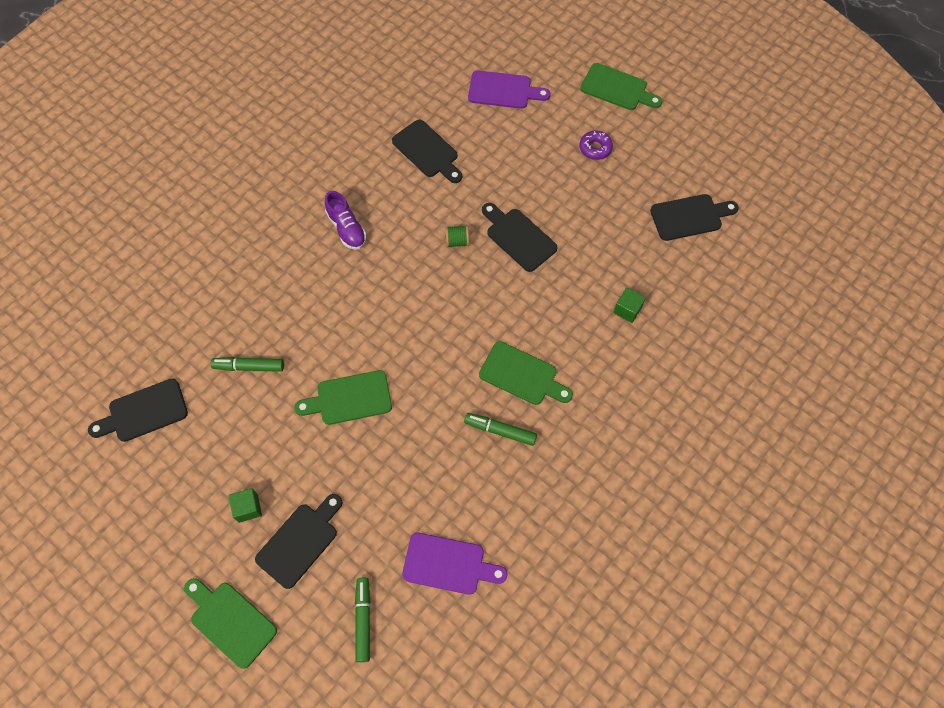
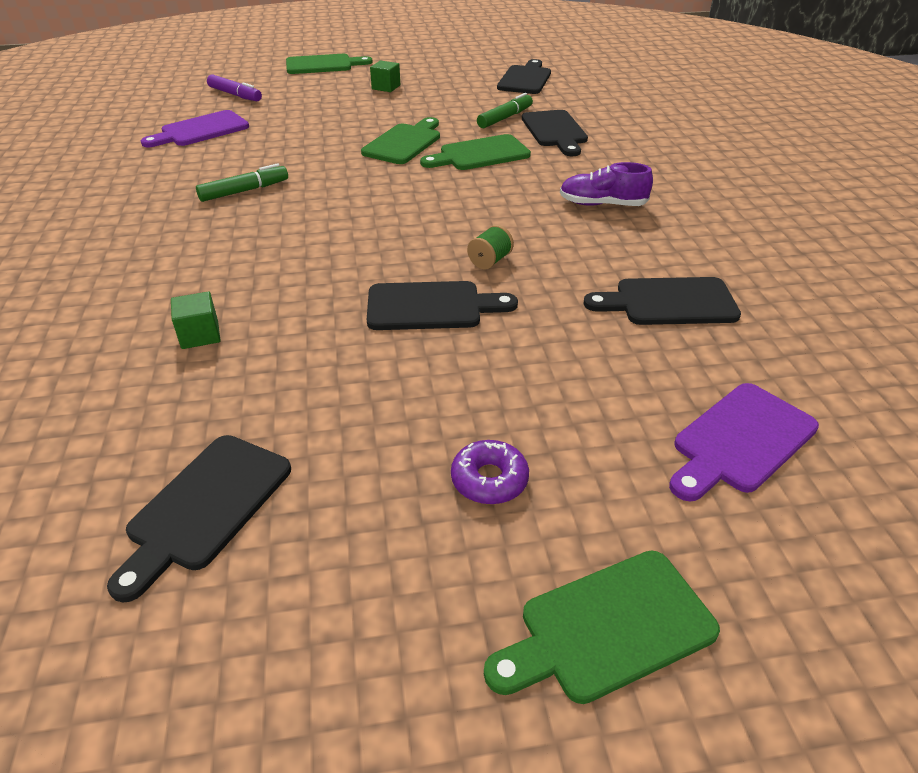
camera: 130 degrees right, 25 degrees down
black cutting board [255,494,342,589] -> black cutting board moved to [522,110,588,156]
green marker [355,578,370,662] -> purple marker [207,74,262,101]
green cutting board [479,341,573,405] -> green cutting board moved to [420,134,531,170]

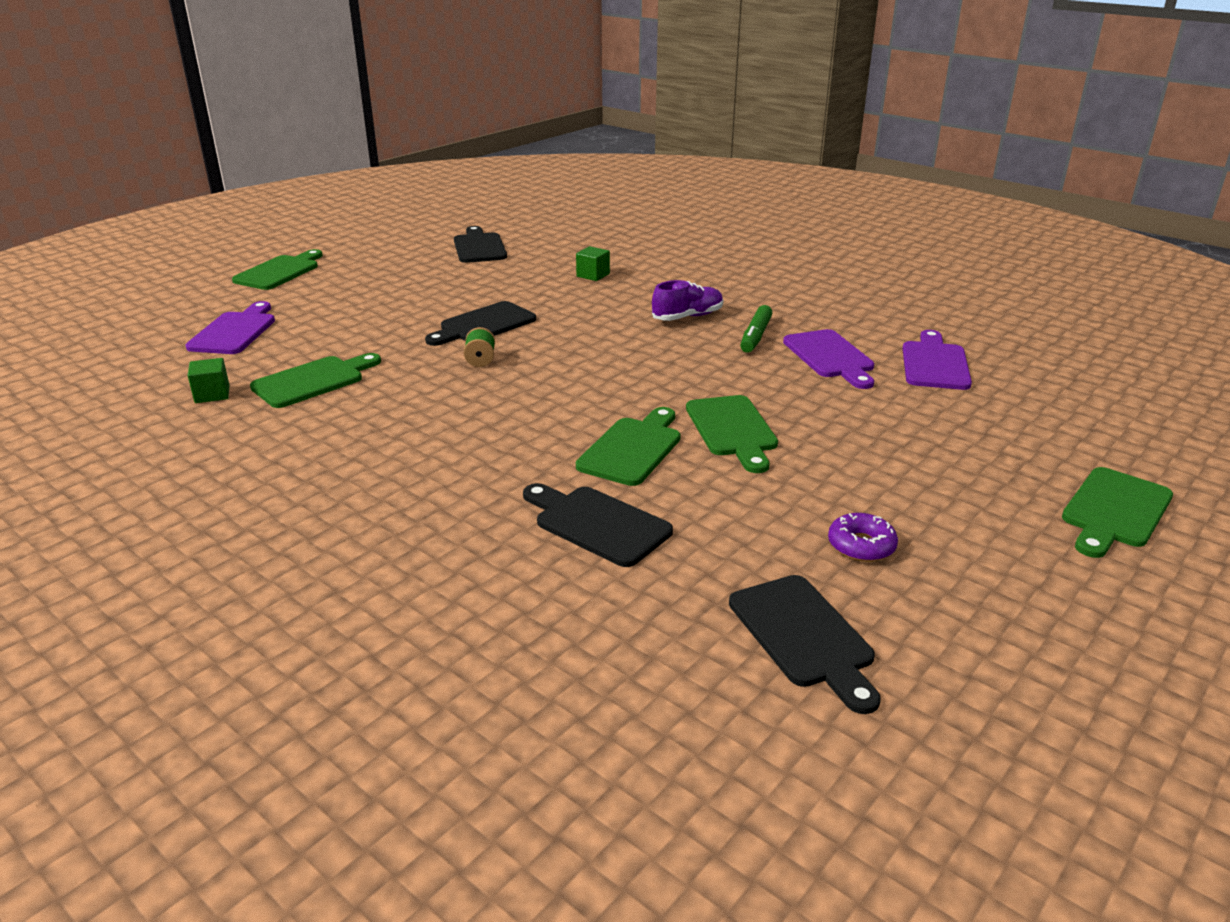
camera: 140 degrees right, 10 degrees down
purple marker [207,74,262,101] -> none
green cube [370,60,400,92] -> green cube moved to [188,358,229,403]
purple donut [451,440,529,505] -> purple donut moved to [828,513,898,562]
green marker [477,93,533,128] -> none
purple shoe [560,162,653,206] -> purple shoe moved to [652,280,723,321]
black cutting board [584,277,741,325] -> green cutting board [250,353,381,408]
none -> purple cutting board [783,329,874,389]

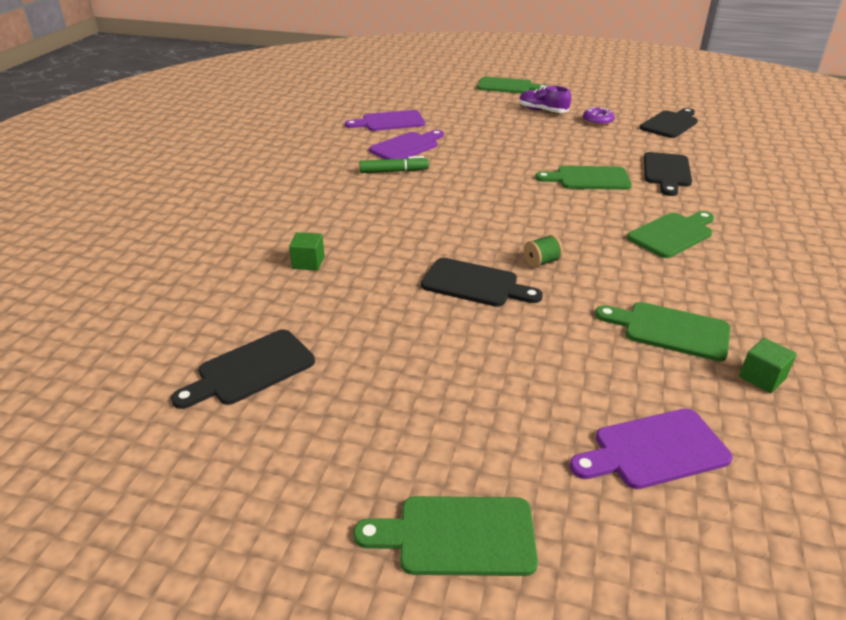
camera: 115 degrees left, 5 degrees up
purple shoe [652,280,723,321] -> purple shoe moved to [519,86,571,113]
green cutting board [686,395,778,473] -> green cutting board moved to [627,211,714,258]

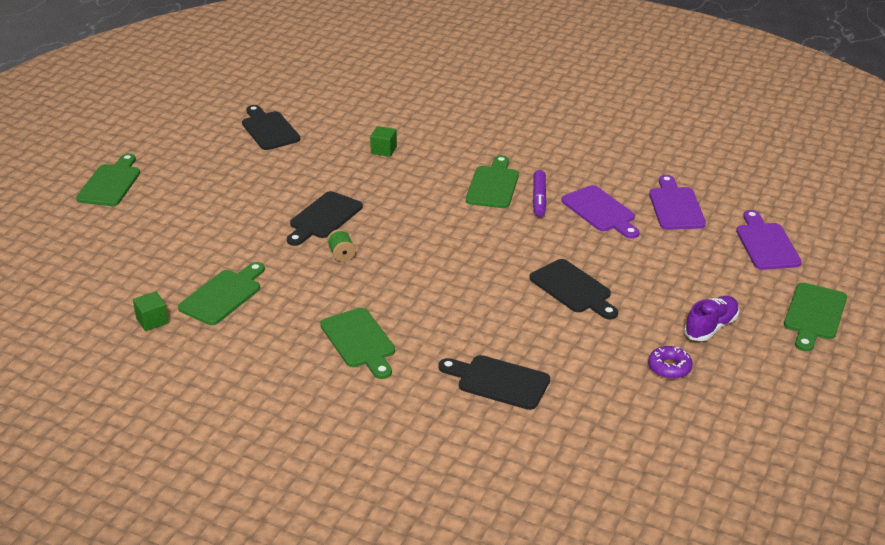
camera: 100 degrees right, 0 degrees up
green marker [359,156,429,173] -> purple marker [533,170,547,217]
green cutting board [535,166,632,190] -> green cutting board moved to [466,155,519,208]
purple cutting board [570,409,733,489] -> purple cutting board moved to [736,210,802,270]
black cutting board [640,108,698,138] -> black cutting board moved to [530,259,618,319]

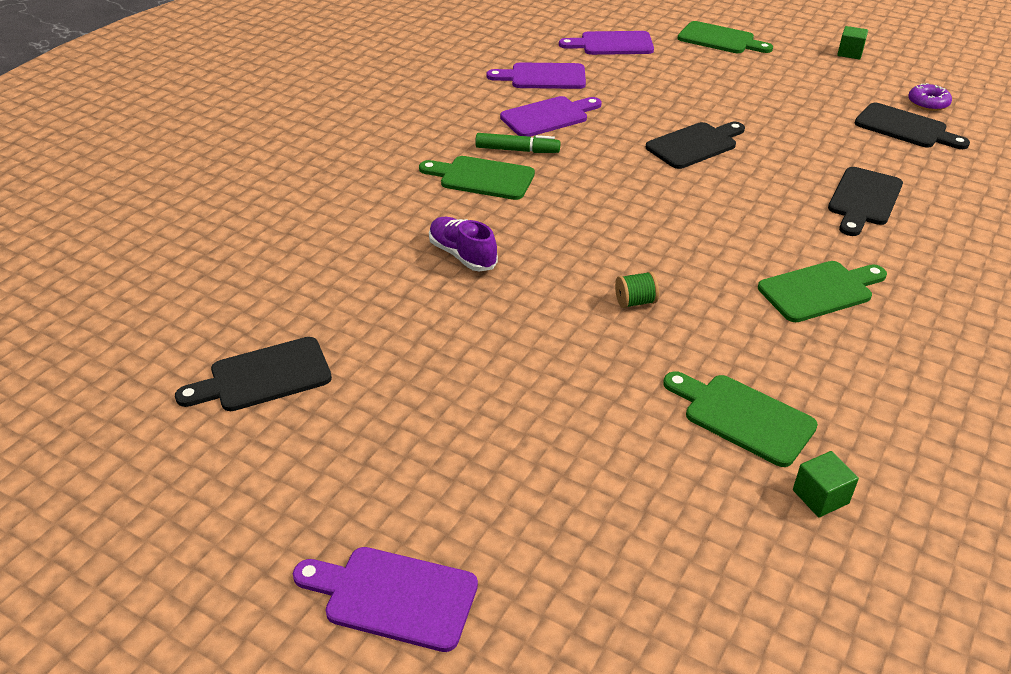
camera: 85 degrees left, 5 degrees up
green cutting board [76,153,140,206] -> purple cutting board [293,547,478,652]
black cutting board [287,191,363,246] -> black cutting board moved to [855,103,970,149]
green cube [370,126,397,157] -> green cube moved to [837,26,868,60]
purple marker [533,170,547,217] -> green marker [475,133,561,153]
purple donut [648,346,693,379] -> purple donut moved to [908,83,952,111]
purple shoe [684,296,739,341] -> purple shoe moved to [429,217,498,272]

